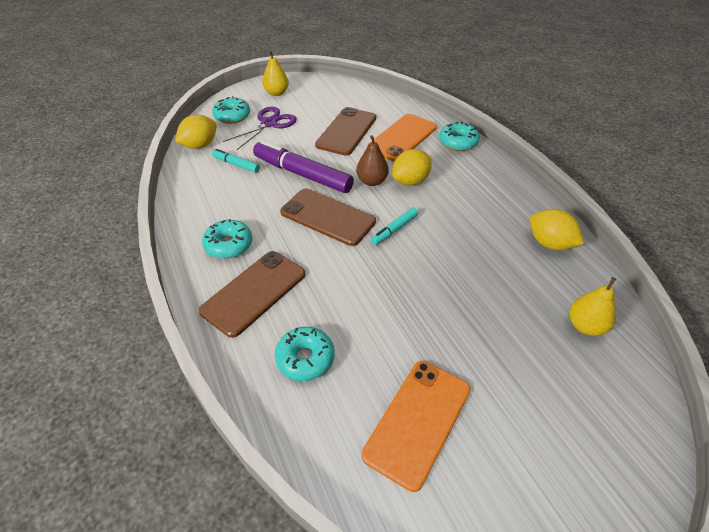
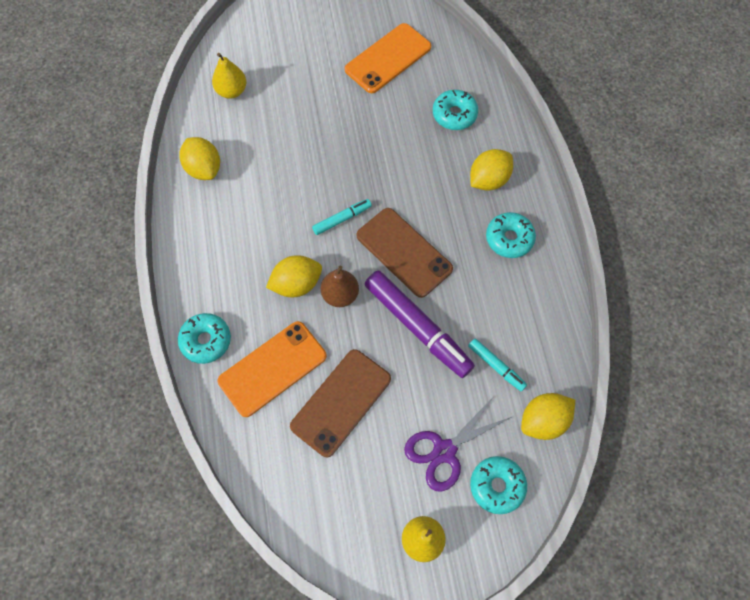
camera: 165 degrees left, 20 degrees up
brown phone [199,251,305,338] -> yellow lemon [470,149,513,191]

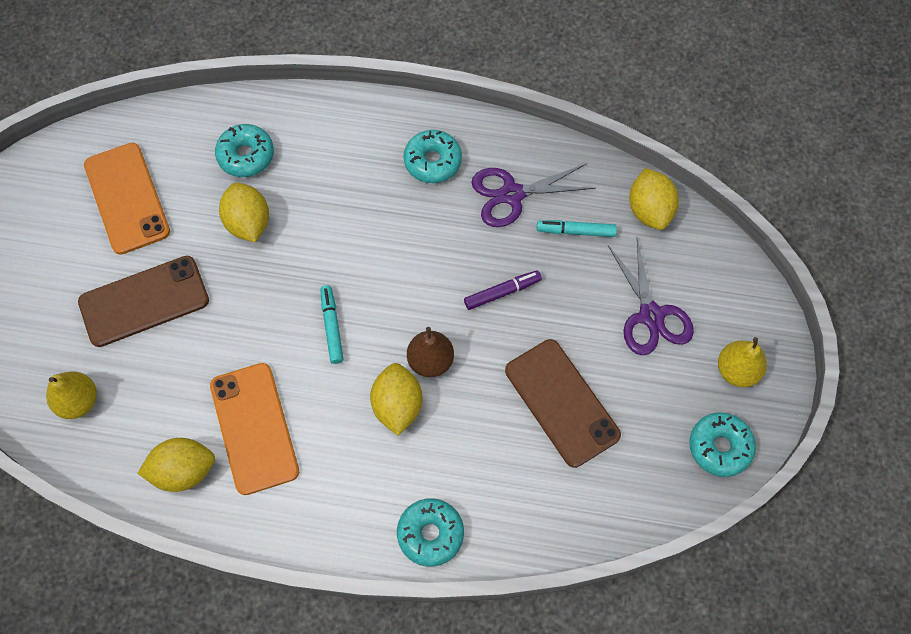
camera: 70 degrees left, 0 degrees up
orange phone [218,321,327,417] -> orange phone moved to [210,363,299,495]
brown phone [357,208,453,298] -> brown phone moved to [78,256,209,347]
purple marker [365,271,475,378] -> purple marker [464,270,542,310], size x0.50
turquoise marker [468,338,527,392] -> turquoise marker turned 150 degrees counterclockwise [537,220,617,237]
yellow lemon [470,149,513,191] -> yellow lemon moved to [219,183,269,242]
turquoise donut [470,456,527,514] -> turquoise donut moved to [689,413,756,477]
none -> purple scissors [472,163,596,227]

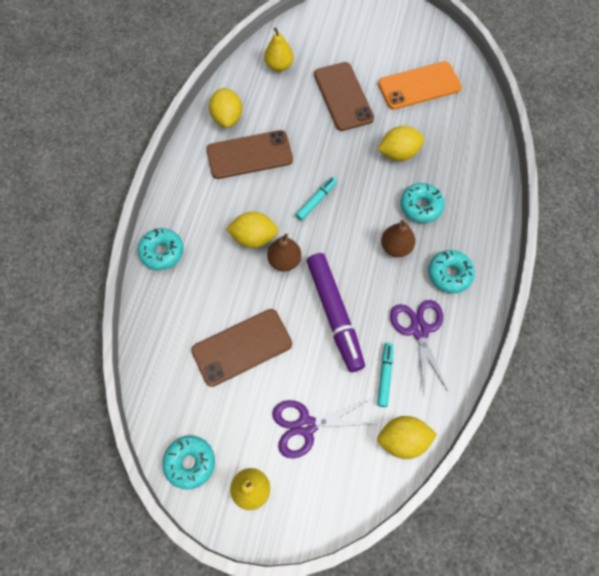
camera: 95 degrees right, 0 degrees up
orange phone [210,363,299,495] -> brown phone [206,130,293,179]
turquoise donut [215,124,274,177] -> turquoise donut moved to [400,183,445,223]
turquoise marker [320,285,344,364] -> turquoise marker turned 45 degrees counterclockwise [296,177,337,221]
purple marker [464,270,542,310] -> purple marker [307,253,365,372], size x2.02
none -> brown pear [381,219,416,257]

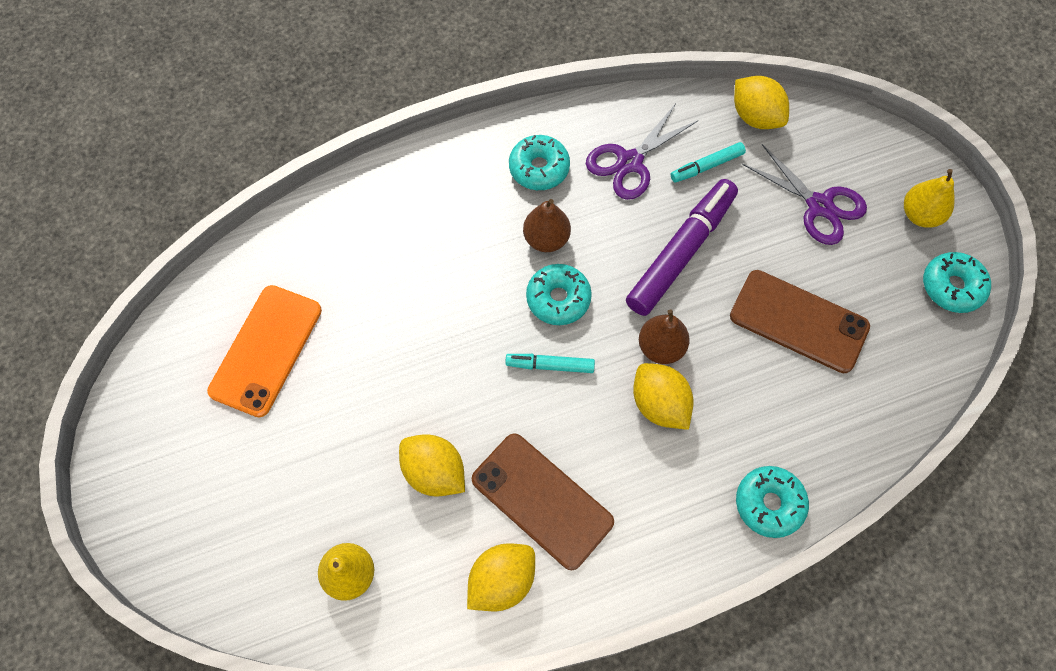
camera: 125 degrees left, 0 degrees up
brown phone [314,62,374,131] -> none
yellow lemon [377,126,424,161] -> yellow lemon moved to [399,434,465,496]
orange phone [378,61,462,110] -> orange phone turned 75 degrees clockwise [207,285,322,417]
turquoise donut [400,183,445,223] -> turquoise donut moved to [526,264,592,325]

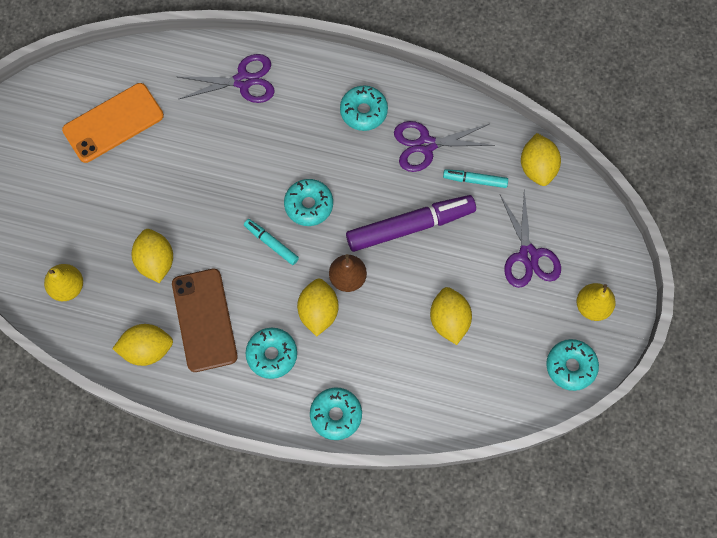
camera: 35 degrees right, 5 degrees up
brown pear [523,199,571,252] -> none
brown phone [730,270,870,373] -> yellow lemon [430,287,472,345]
none -> purple scissors [178,54,275,103]
none -> turquoise donut [245,328,297,379]

